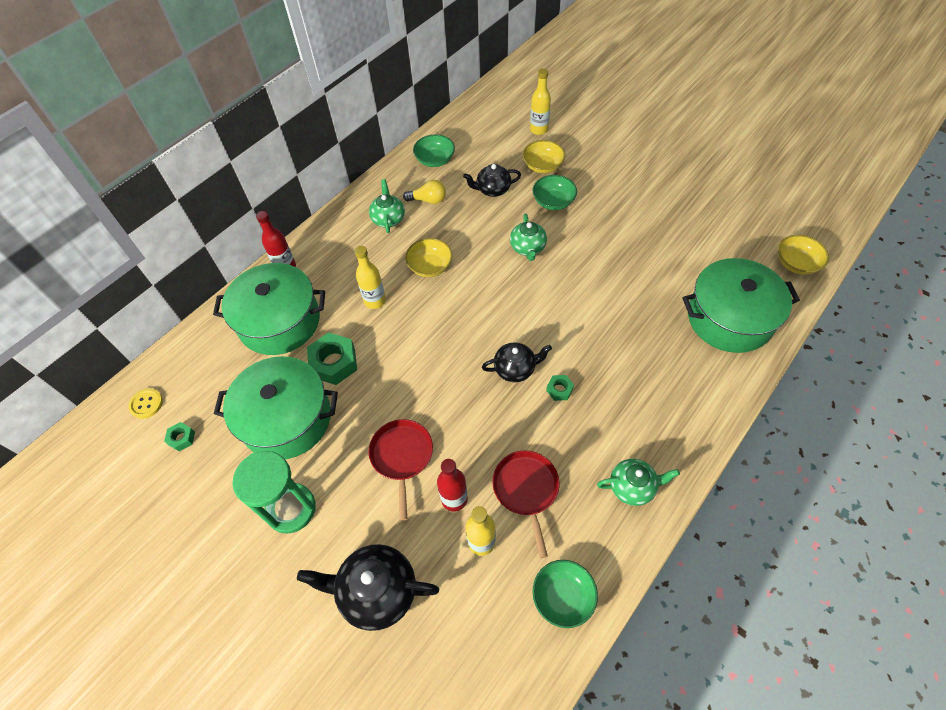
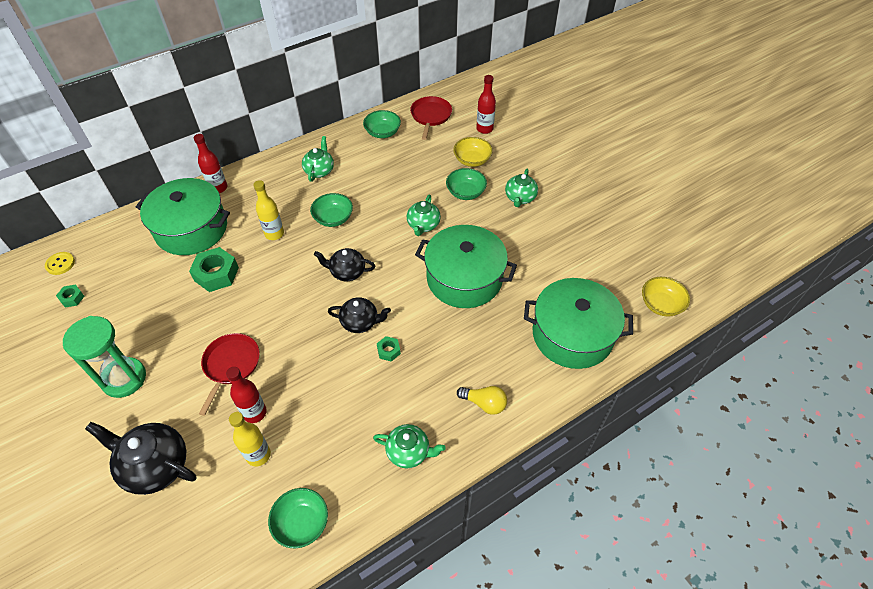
camera: 15 degrees right, 5 degrees down
green pot [214,356,338,459] -> green pot moved to [415,225,517,308]
yellow light bulb [403,180,446,204] -> yellow light bulb moved to [457,386,507,415]
yellow bowl [405,238,452,277] -> green bowl [310,193,353,227]
black teapot [463,164,521,197] -> black teapot moved to [314,248,375,281]
red pan [492,450,559,558] -> red pan moved to [410,96,452,140]
yellow bottle [530,68,551,135] -> red bottle [476,75,496,134]
none -> green teapot [505,169,538,207]

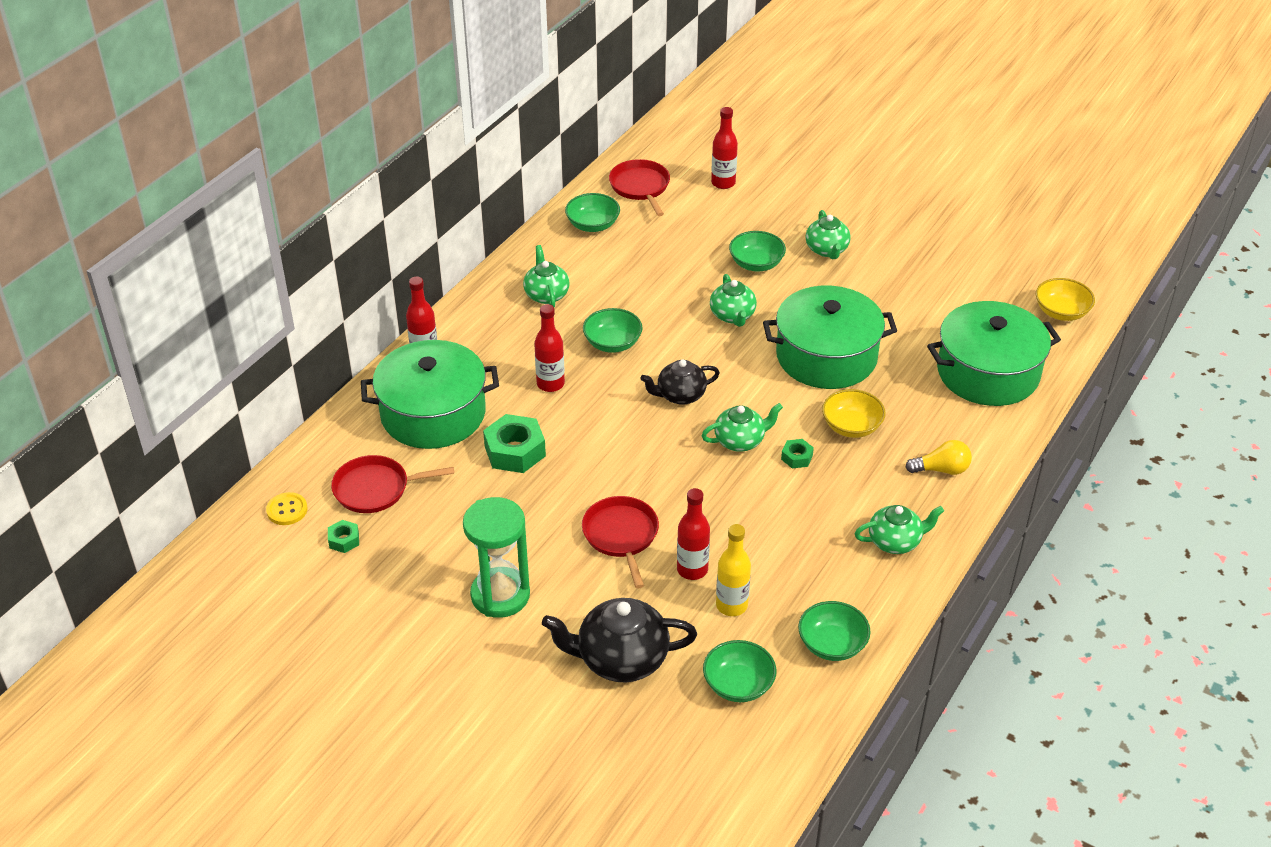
camera: 25 degrees left, 10 degrees down
yellow bottle [253,180,284,240] -> red bottle [534,304,565,392]
black teapot [328,297,391,333] -> green teapot [702,403,783,452]
yellow bowl [453,137,493,167] -> yellow bowl moved to [822,389,886,438]
none -> red pan [331,455,454,513]
none -> green bowl [703,640,777,702]

